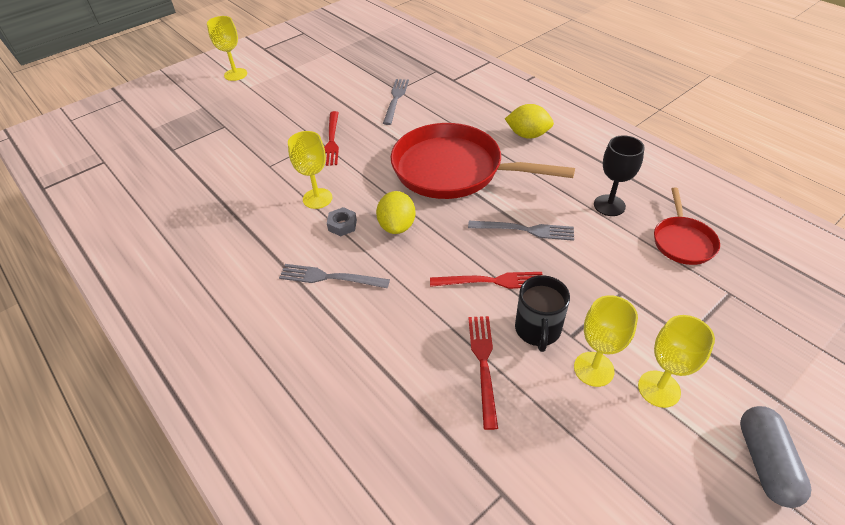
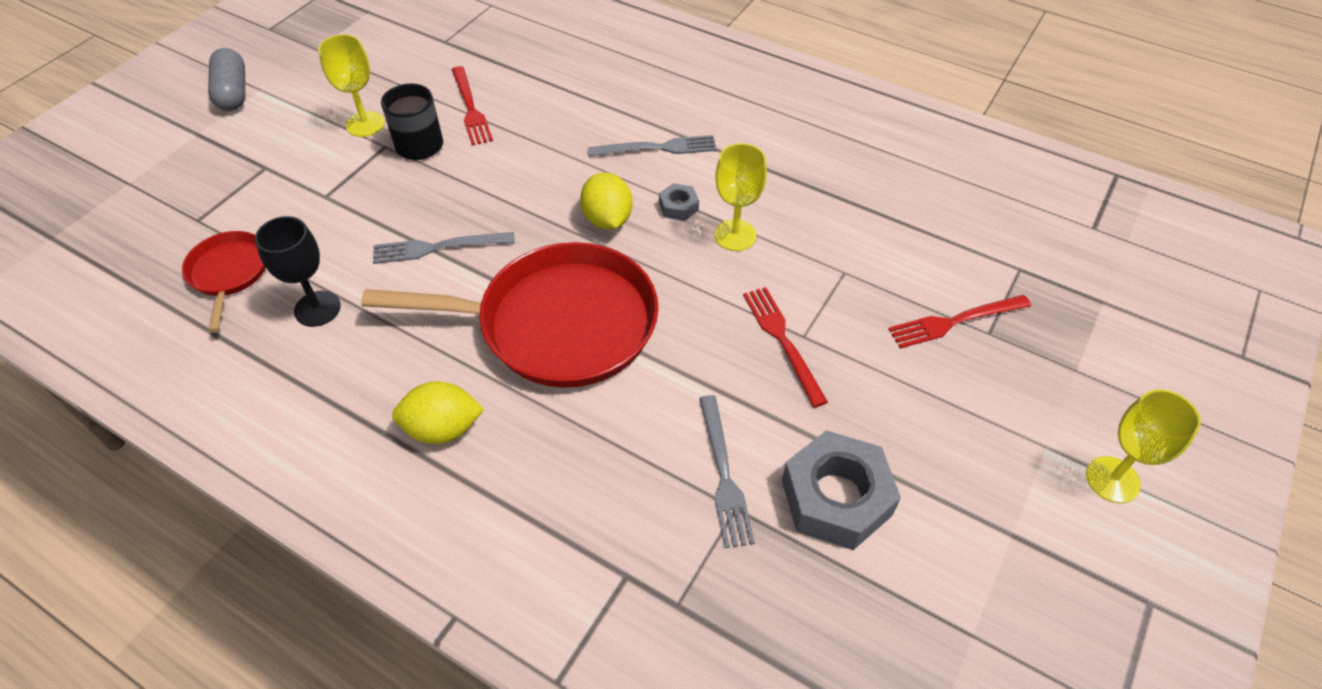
camera: 160 degrees right, 5 degrees up
red fork [430,272,542,289] -> red fork moved to [888,295,1031,348]
yellow goblet [638,315,715,408] -> none
none -> grey nut [782,430,901,550]

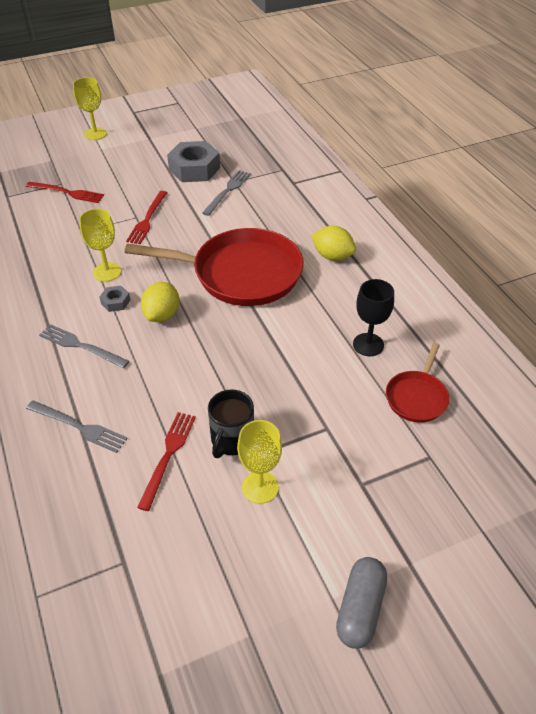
camera: 145 degrees left, 5 degrees down
red pan [361,242,659,388] -> red pan turned 150 degrees clockwise [125,228,304,306]
grey fork [373,232,515,264] -> grey fork moved to [26,401,128,453]

